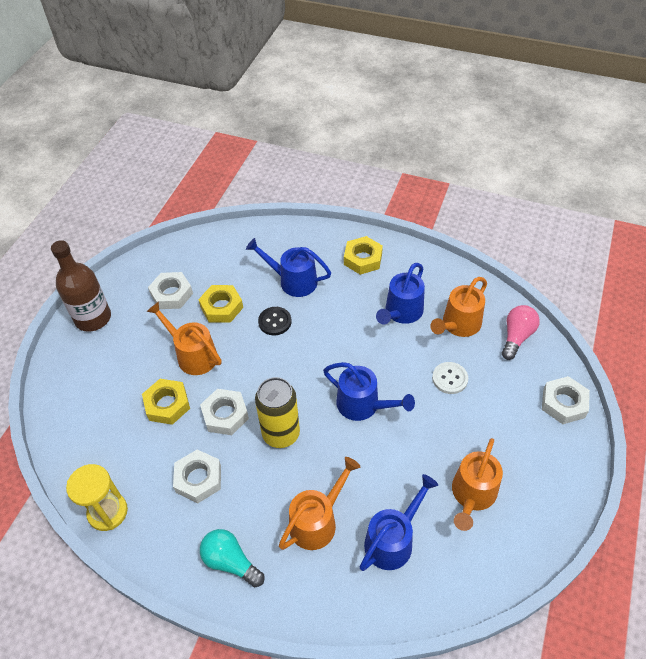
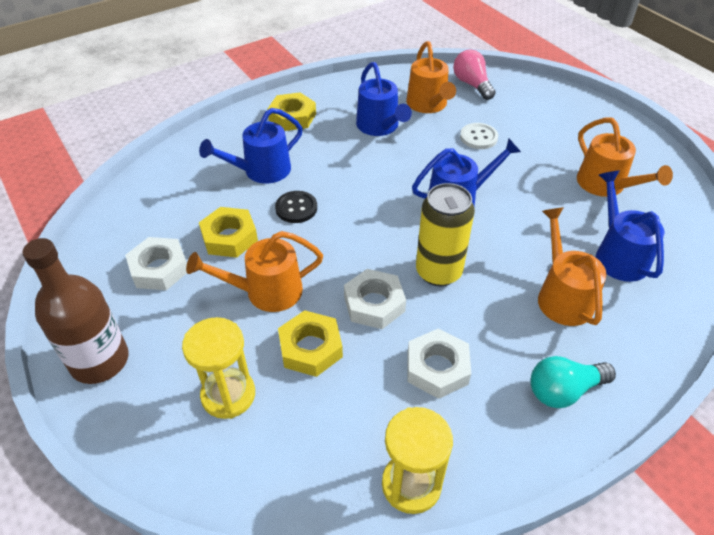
camera: 55 degrees left, 5 degrees down
white nut [542,376,590,424] -> none
none -> yellow hourglass [182,317,255,419]

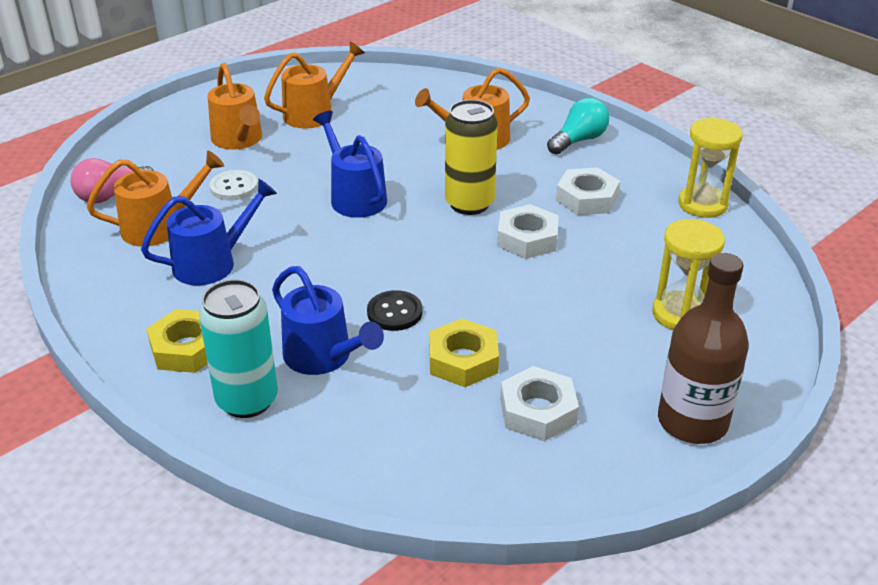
camera: 100 degrees left, 10 degrees down
orange watering can [186,231,323,312] -> orange watering can moved to [208,63,262,150]
yellow nut [278,310,343,377] -> none
turquoise light bulb [531,356,616,408] -> turquoise light bulb turned 105 degrees counterclockwise [547,98,609,155]
blue watering can [596,171,665,282] -> none
none -> turquoise can [199,280,278,418]

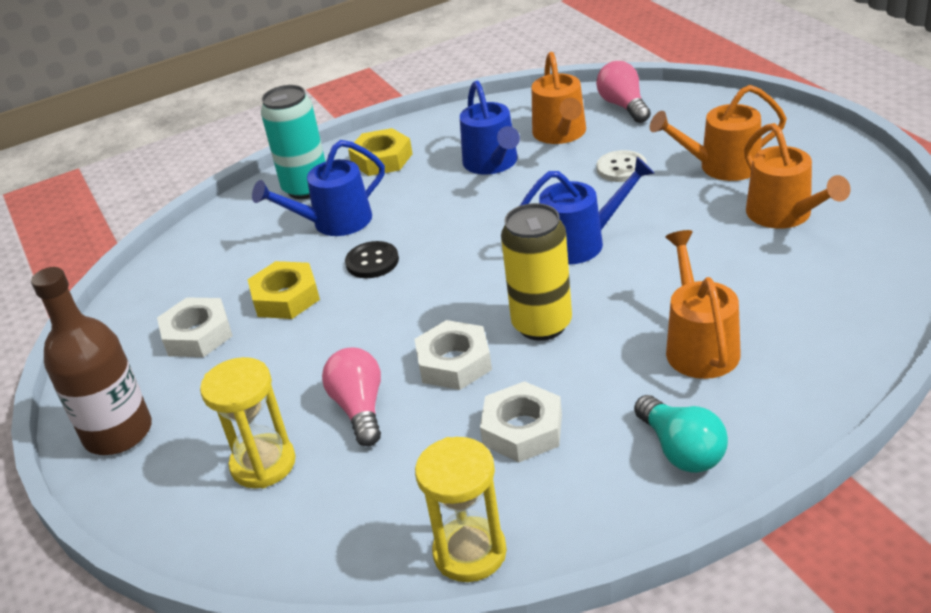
camera: 110 degrees right, 0 degrees up
none -> pink light bulb [322,348,381,446]

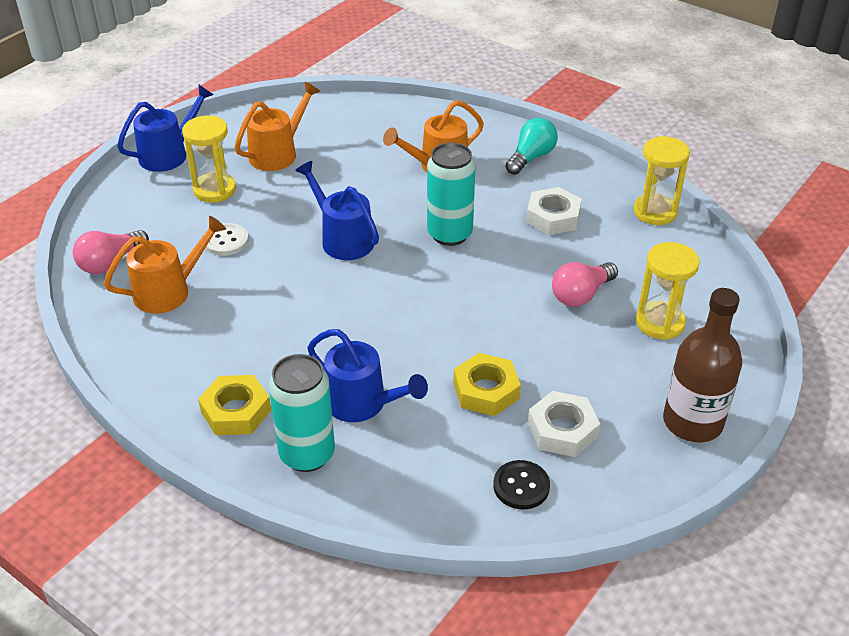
camera: 120 degrees left, 5 degrees up
black button [345,241,399,278] -> black button moved to [493,460,550,510]
white nut [415,320,492,390] -> none
blue watering can [460,81,520,175] -> blue watering can moved to [117,84,214,172]
yellow can [501,203,572,341] -> turquoise can [427,143,476,246]
orange watering can [650,85,787,181] -> yellow hourglass [182,116,236,203]

